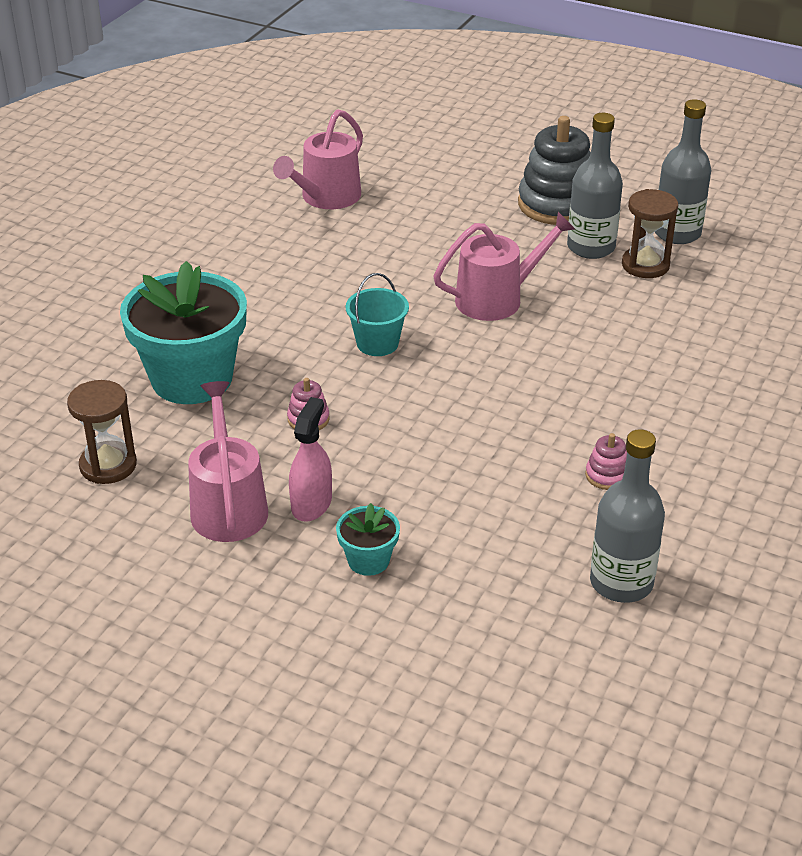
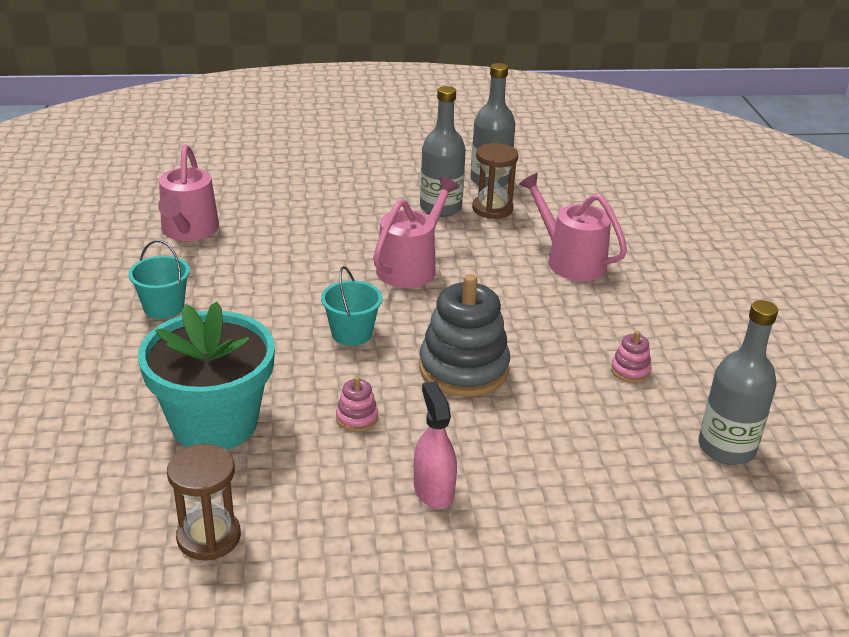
camera: 35 degrees left, 5 degrees down
pink watering can [188,381,268,542] -> pink watering can moved to [519,173,627,281]
turquoise flower pot [336,503,400,576] -> none
grey stacking toy [518,116,591,225] -> grey stacking toy moved to [419,274,510,397]
none -> turquoise bucket [128,240,190,319]

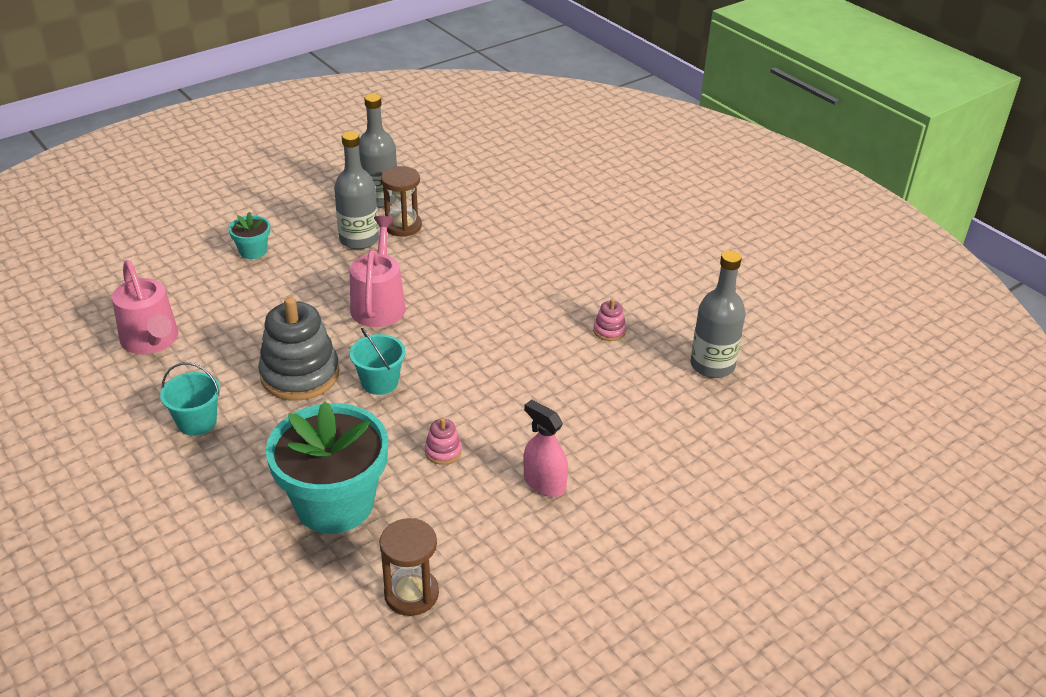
camera: 30 degrees left, 5 degrees up
grey stacking toy [419,274,510,397] -> grey stacking toy moved to [258,297,339,400]
pink watering can [519,173,627,281] -> none
none -> turquoise flower pot [228,212,270,259]

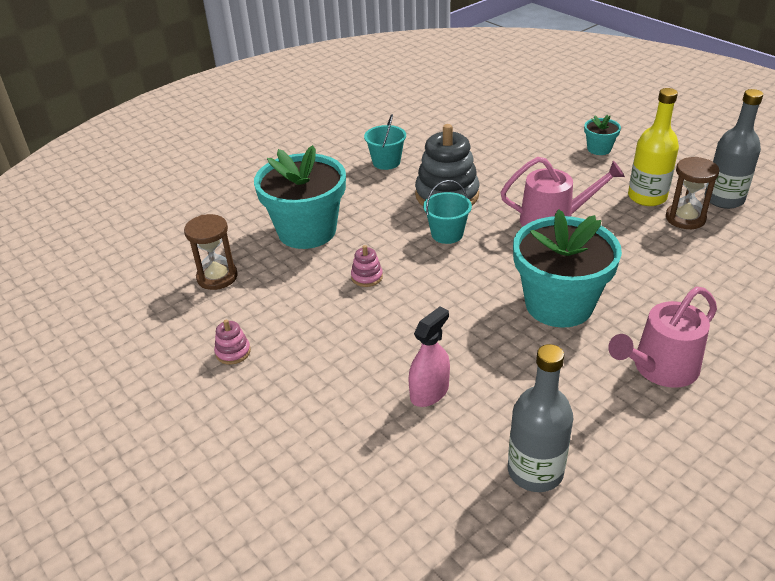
camera: 90 degrees right, 0 degrees up
pink watering can [112,260,178,354] -> pink watering can moved to [608,287,717,388]
grey bottle [334,131,379,249] -> yellow bottle [628,88,679,206]
pink spray bottle [523,400,568,497] -> pink spray bottle moved to [408,306,450,407]
pink stacking toy [593,299,626,341] -> pink stacking toy moved to [214,319,251,365]
none -> turquoise flower pot [513,209,622,328]

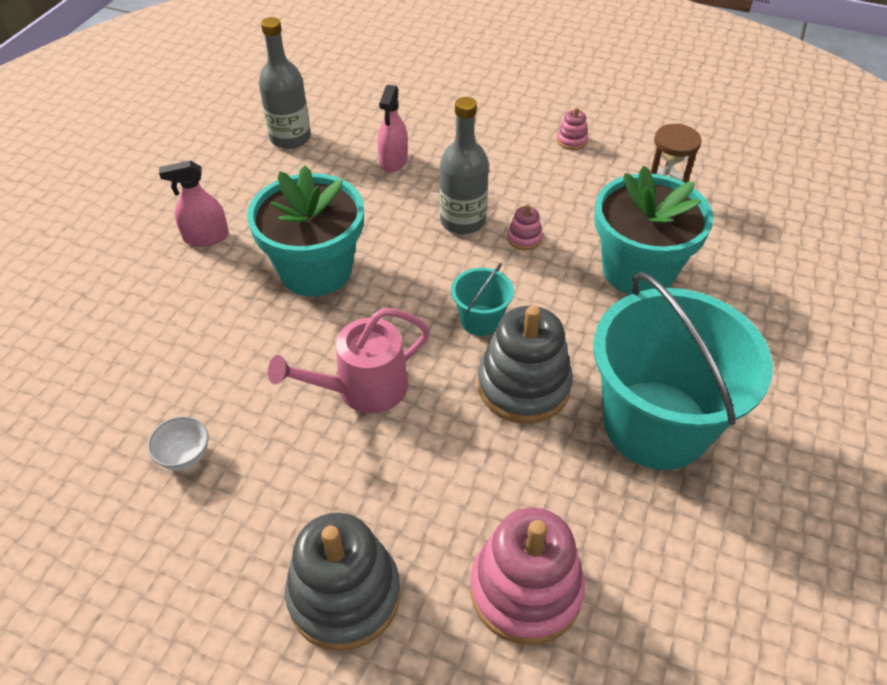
camera: 150 degrees right, 10 degrees up
turquoise bucket [364,114,406,170] -> turquoise bucket [593,272,773,470], size x2.34
turquoise flower pot [584,115,621,155] -> grey stacking toy [285,513,401,651]
pink watering can [608,287,717,388] -> pink spray bottle [159,161,229,247]
yellow bottle [628,88,679,206] -> none
brown hourglass [666,157,719,229] -> white bowl [147,416,208,471]
grey bottle [705,89,763,209] -> grey bottle moved to [440,97,489,234]
none -> pink stacking toy [470,507,585,645]

